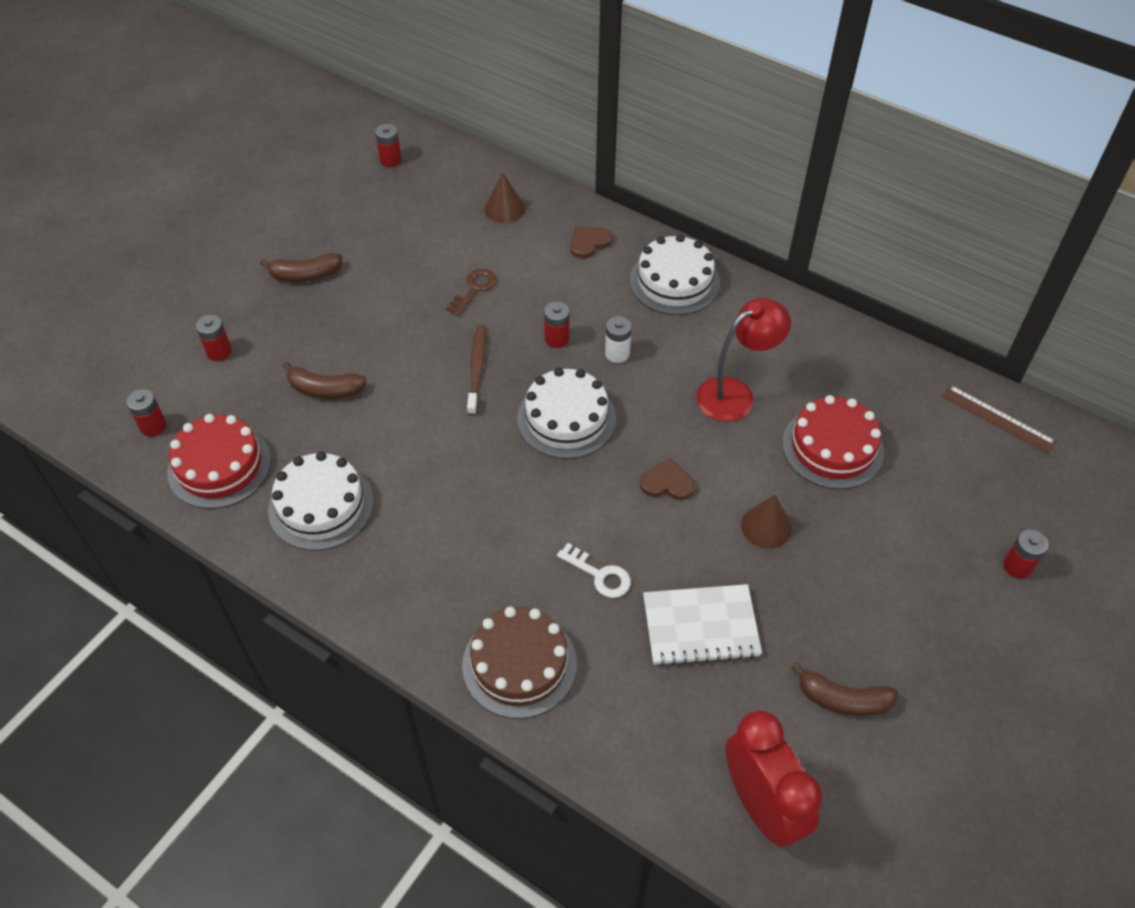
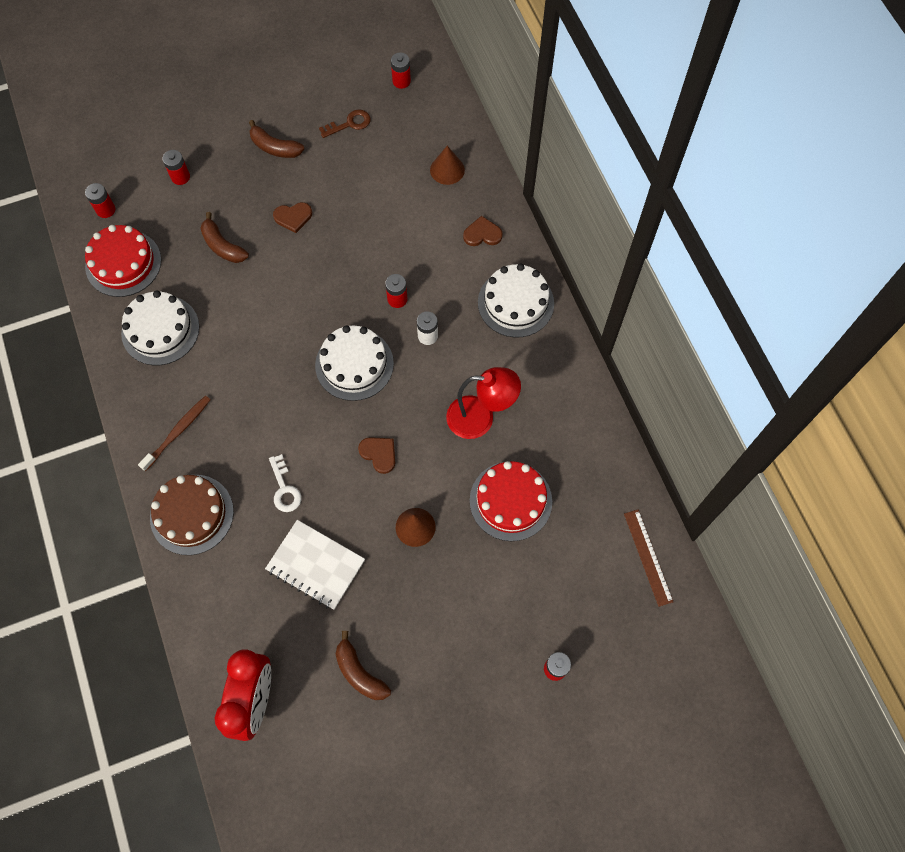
camera: 35 degrees right, 15 degrees up
brown key [446,268,497,316] -> brown key moved to [319,109,371,138]
brown toothbrush [467,325,486,416] -> brown toothbrush moved to [138,396,210,471]
none -> brown heart [273,202,312,233]

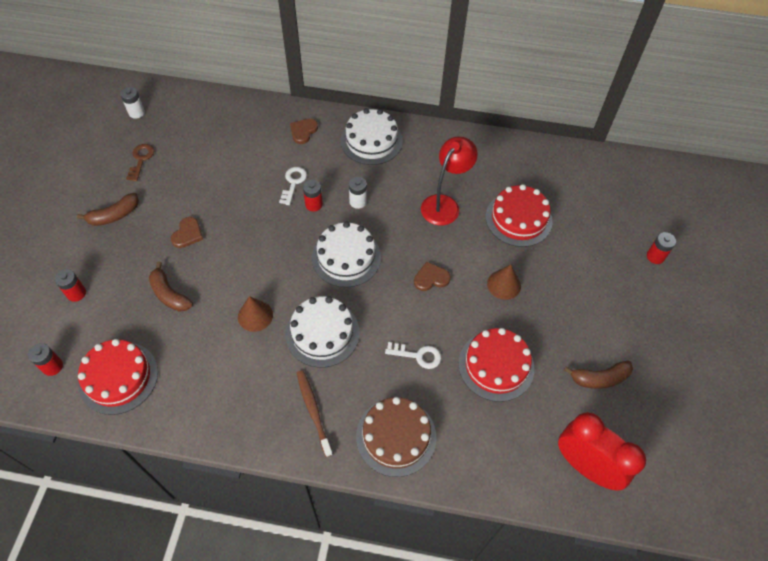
camera: 60 degrees left, 10 degrees down
white cake [121,291,199,365] -> white cake moved to [285,296,360,368]
brown banana [200,212,249,263] -> brown banana turned 60 degrees clockwise [149,262,193,312]
white notebook [265,520,365,610] -> red cake [458,328,534,402]
red battery [391,52,411,89] -> white battery [120,87,145,119]
brown cone [430,146,465,185] -> brown cone moved to [238,296,273,332]
brown ruler [624,509,673,607] -> none
none -> white key [279,167,307,205]

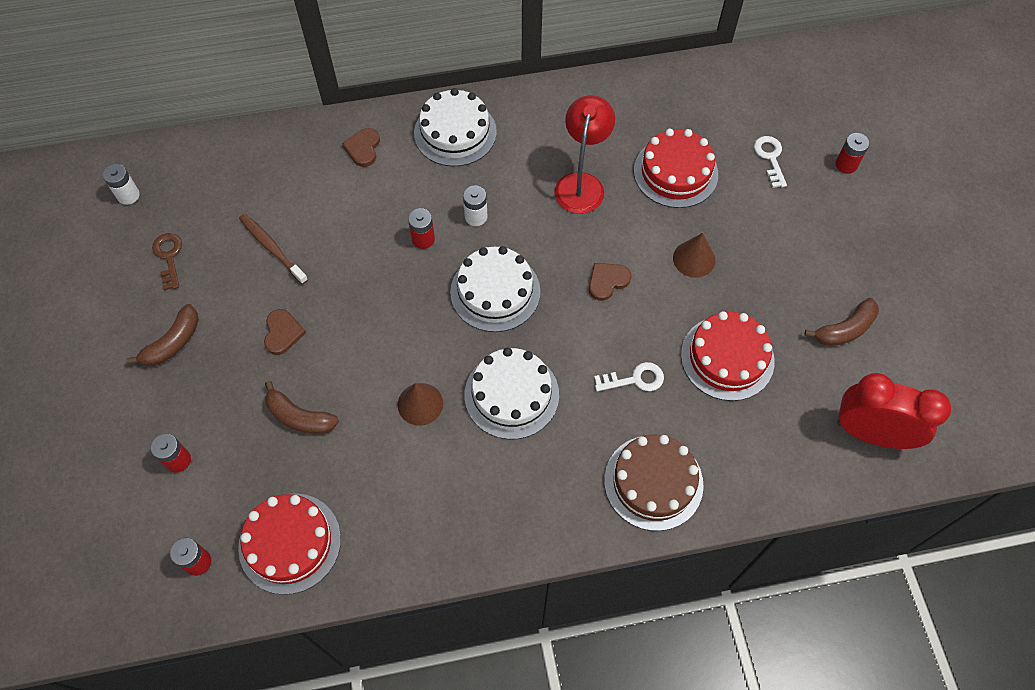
camera: 20 degrees left, 5 degrees up
white key [279,167,307,205] -> white key moved to [754,136,787,188]
brown toothbrush [297,370,333,457] -> brown toothbrush moved to [239,214,308,285]

